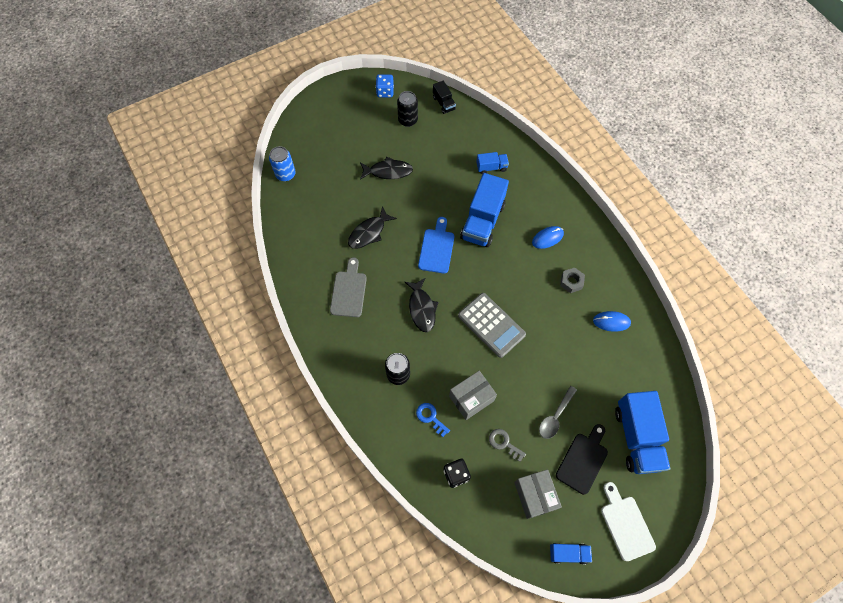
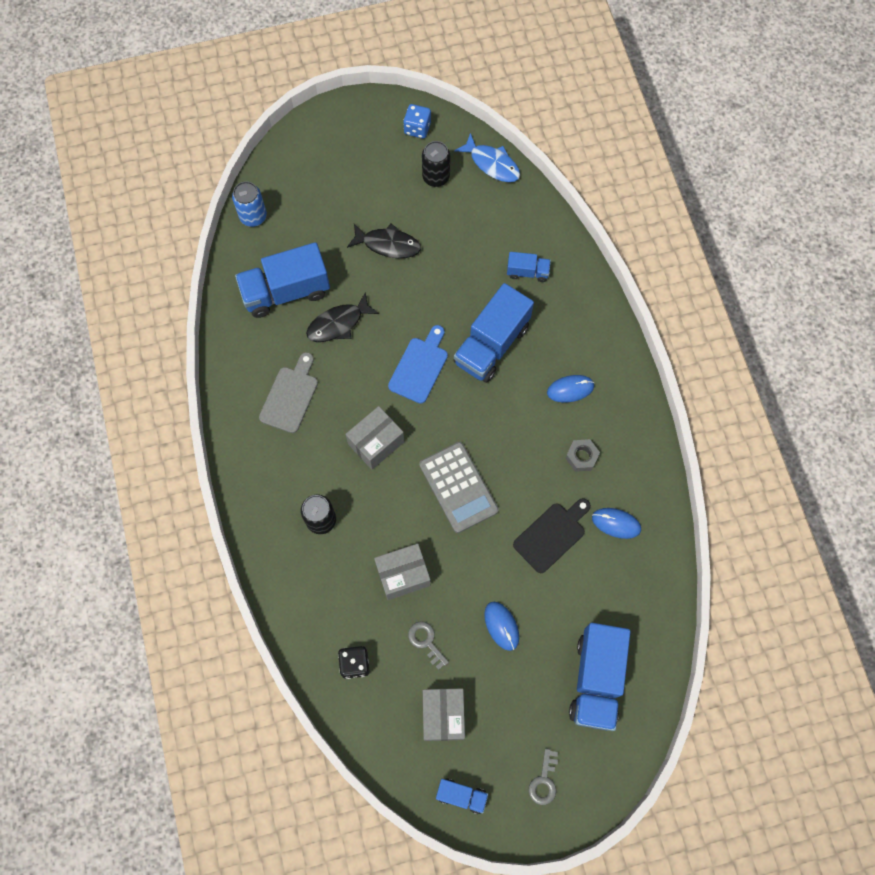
camera: 15 degrees right, 5 degrees up
black fish [405,278,439,332] -> grey box [345,406,404,470]
blue key [416,403,450,437] -> none
black truck [433,81,456,114] -> blue fish [454,133,520,182]
grey spoon [539,386,577,439] -> blue mouse [484,602,519,651]
black cutting board [556,424,608,495] -> black cutting board moved to [513,498,591,573]
white cutting board [601,482,656,561] -> grey key [528,748,558,805]
none -> blue truck [235,242,330,318]

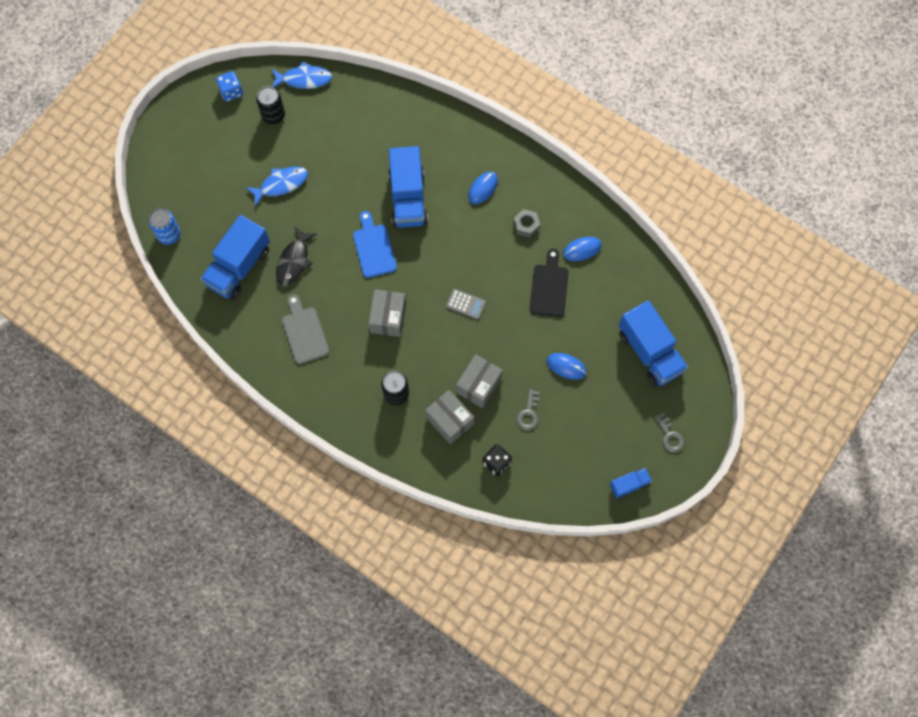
camera: 40 degrees left, 0 degrees up
black fish [347,224,421,258] -> blue fish [246,167,308,207]
grey key [408,621,449,670] -> grey key turned 90 degrees counterclockwise [517,389,540,430]
grey calculator [419,442,499,533] -> grey calculator [446,289,486,320], size x0.52
grey box [423,688,465,741] -> grey box moved to [425,390,474,444]
blue truck [507,252,551,282] -> none

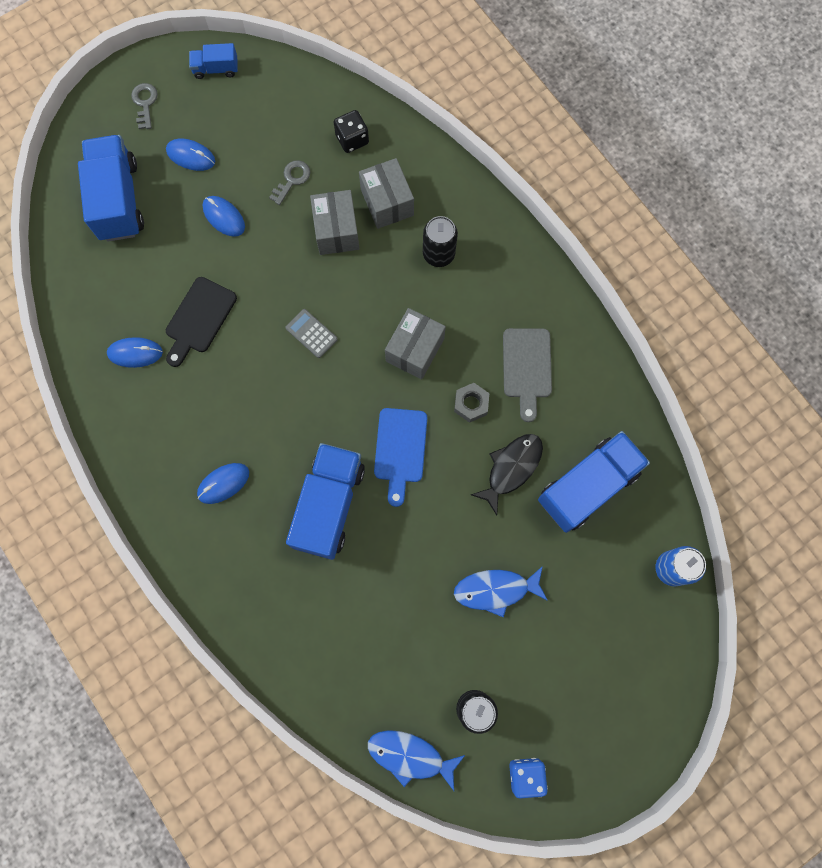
camera: 160 degrees left, 5 degrees up
grey box [456,354,503,408] -> grey box turned 60 degrees counterclockwise [310,190,360,255]
grey nut [513,209,540,237] -> grey nut moved to [454,383,489,423]
none -> blue mouse [166,139,215,171]

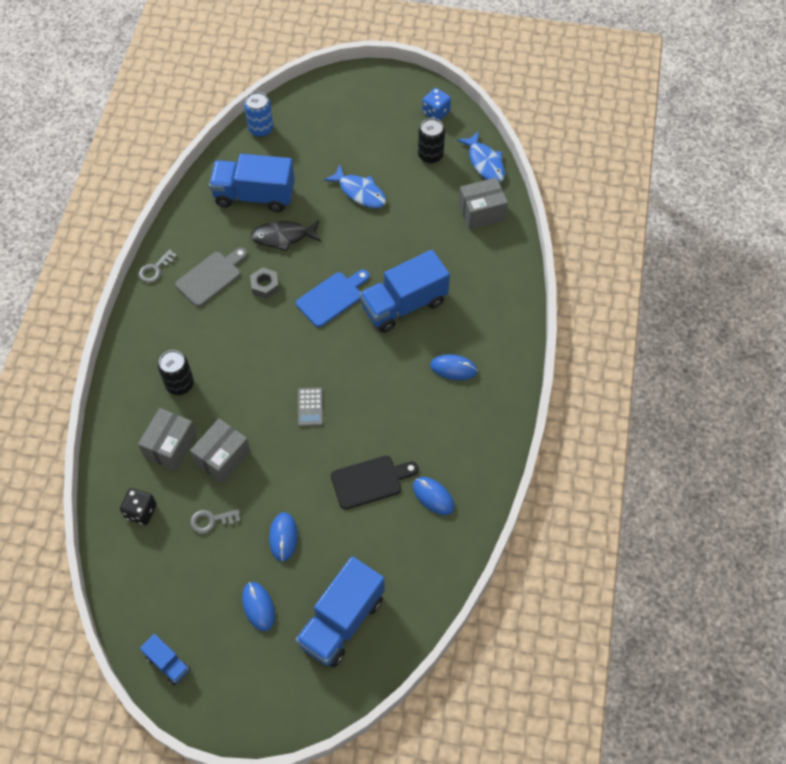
camera: 135 degrees left, 15 degrees down
grey key [131,83,158,129] -> grey key moved to [138,249,177,283]
grey box [385,308,446,379] -> grey box moved to [458,178,508,230]

